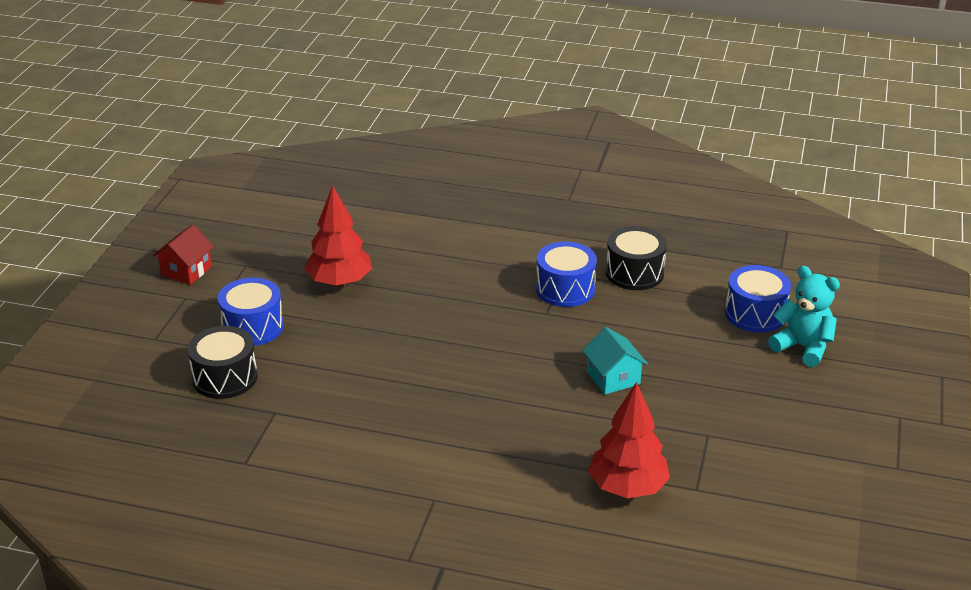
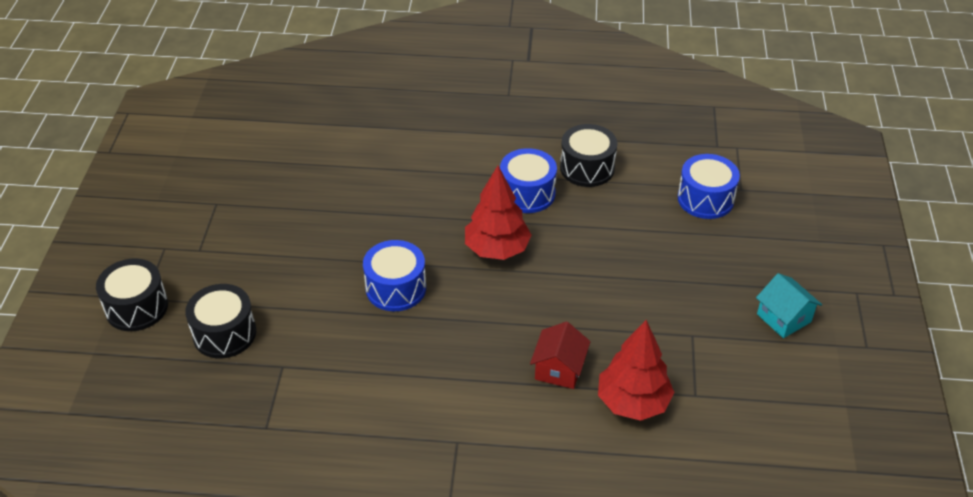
camera: 10 degrees left, 10 degrees up
red house [153,225,214,285] -> red house moved to [530,322,591,389]
blue drum [218,277,284,346] -> blue drum moved to [363,240,426,311]
red tree [304,185,372,287] -> red tree moved to [465,166,531,260]
turquoise house [582,327,648,395] -> turquoise house moved to [756,273,822,338]
turquoise teddy bear [768,266,840,367] -> none
none -> black drum [96,259,168,331]

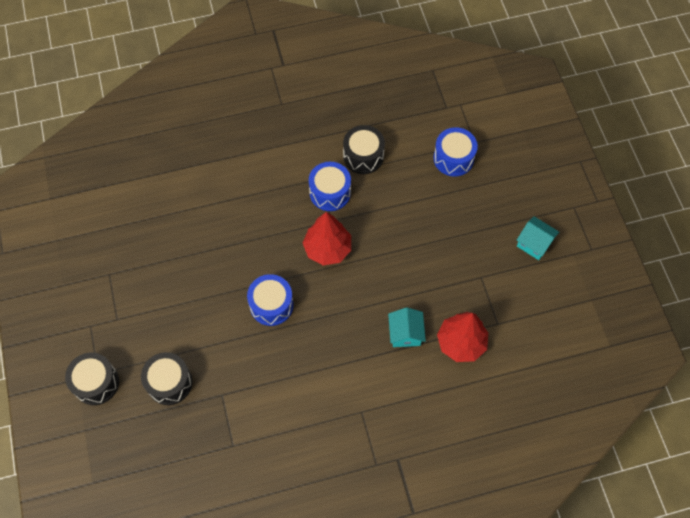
camera: 20 degrees left, 20 degrees up
red house [530,322,591,389] -> turquoise house [388,308,426,347]

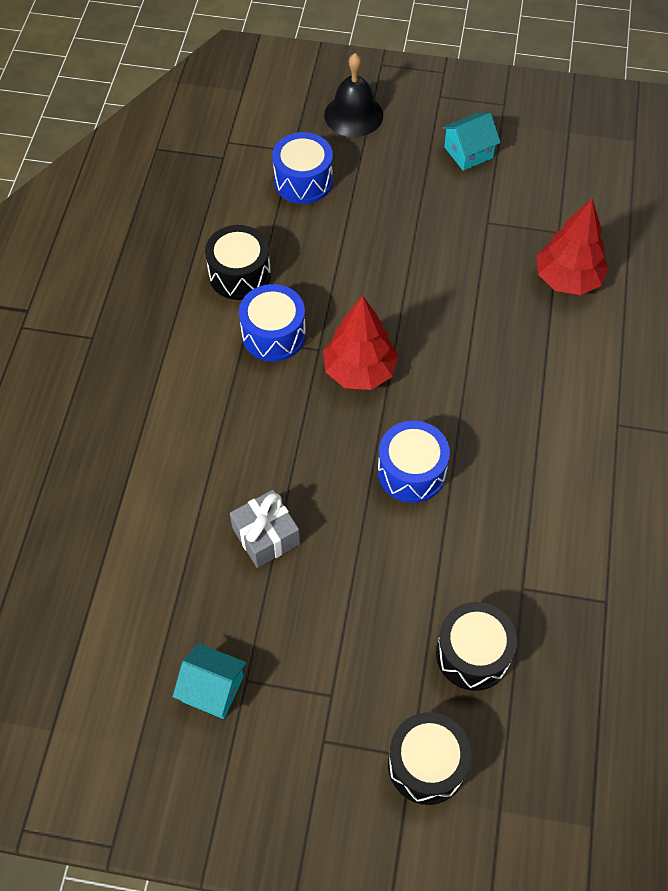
camera: 65 degrees left, 5 degrees down
turquoise house [388,308,426,347] -> turquoise house moved to [173,643,247,719]
none -> grey gift [230,490,300,568]
none -> black bell [324,53,383,137]

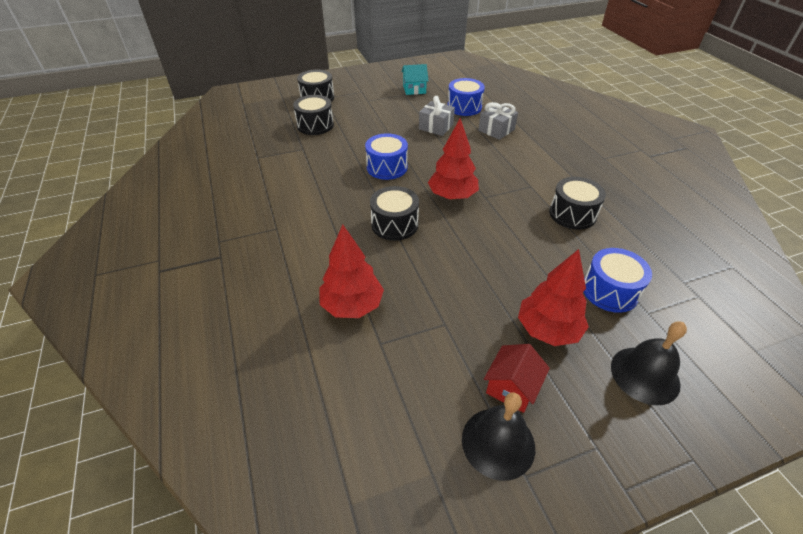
camera: 150 degrees right, 15 degrees down
blue drum [239,284,306,362] -> blue drum moved to [447,78,485,116]
turquoise house [442,113,501,171] -> red house [484,344,550,413]
none -> black drum [370,186,419,241]
none -> black bell [462,392,535,481]
none -> grey gift [478,102,518,140]
none -> red tree [518,249,589,346]

